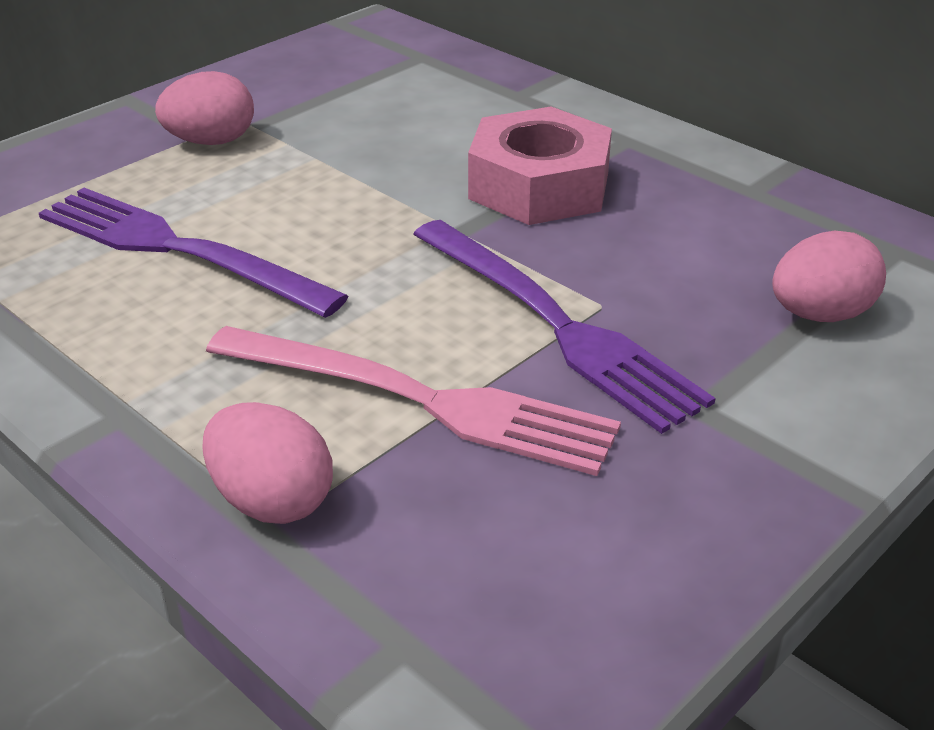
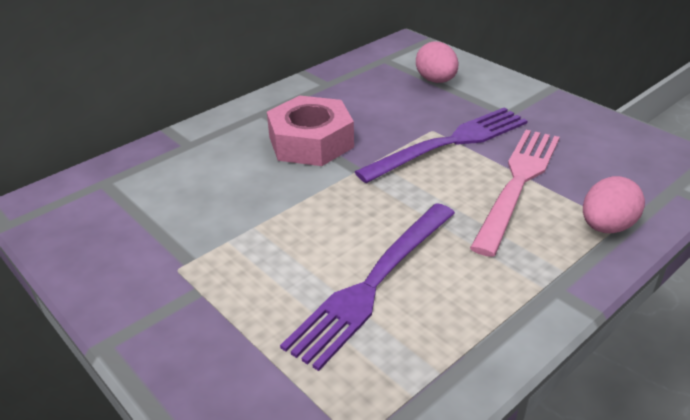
camera: 85 degrees left, 0 degrees up
pink egg [155,71,254,145] -> none

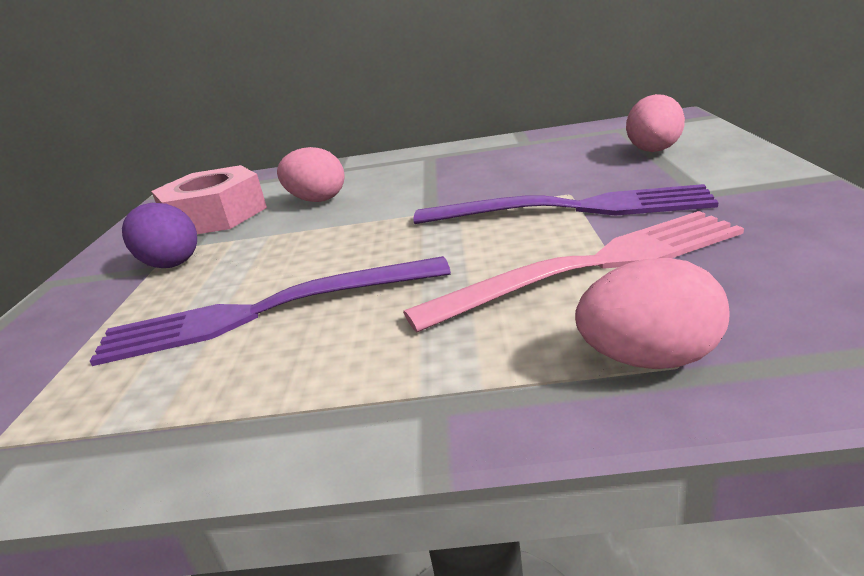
camera: 45 degrees right, 10 degrees down
pink nut [267,96,354,166] -> pink nut moved to [151,165,267,234]
none -> purple egg [122,203,197,268]
none -> pink egg [277,147,344,202]

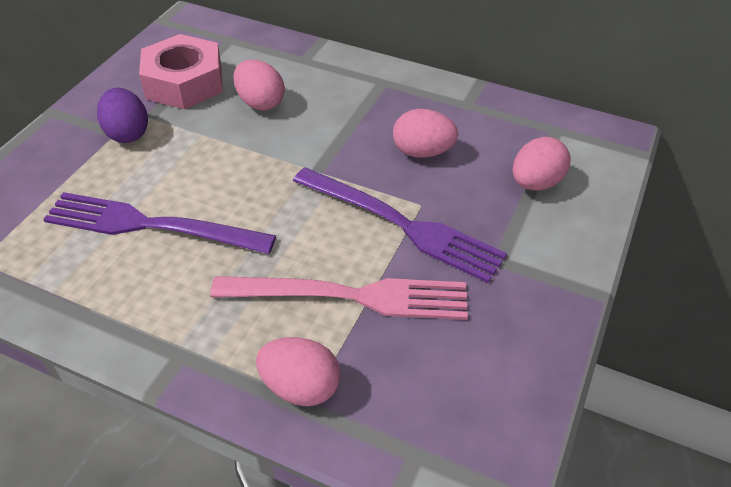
camera: 20 degrees right, 20 degrees up
none -> pink egg [393,109,458,158]

